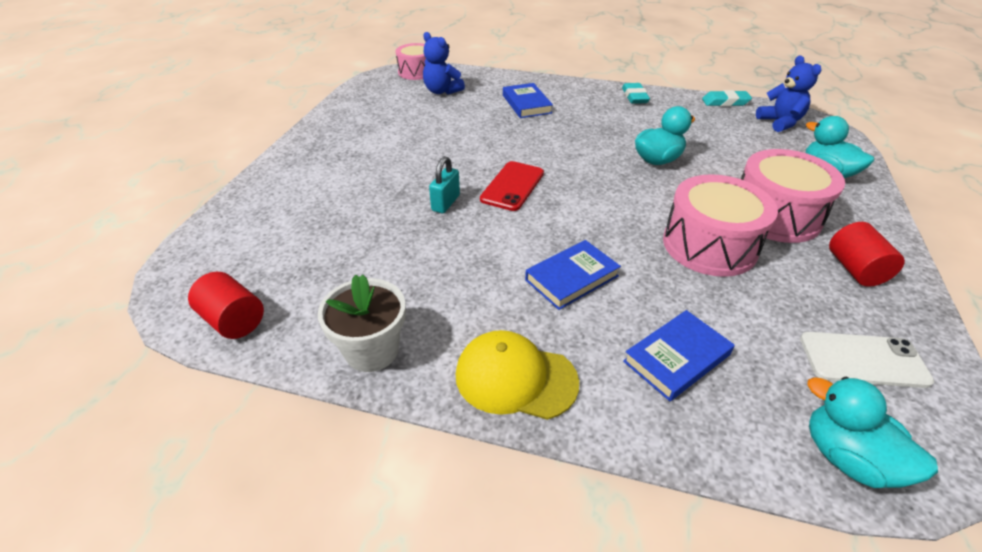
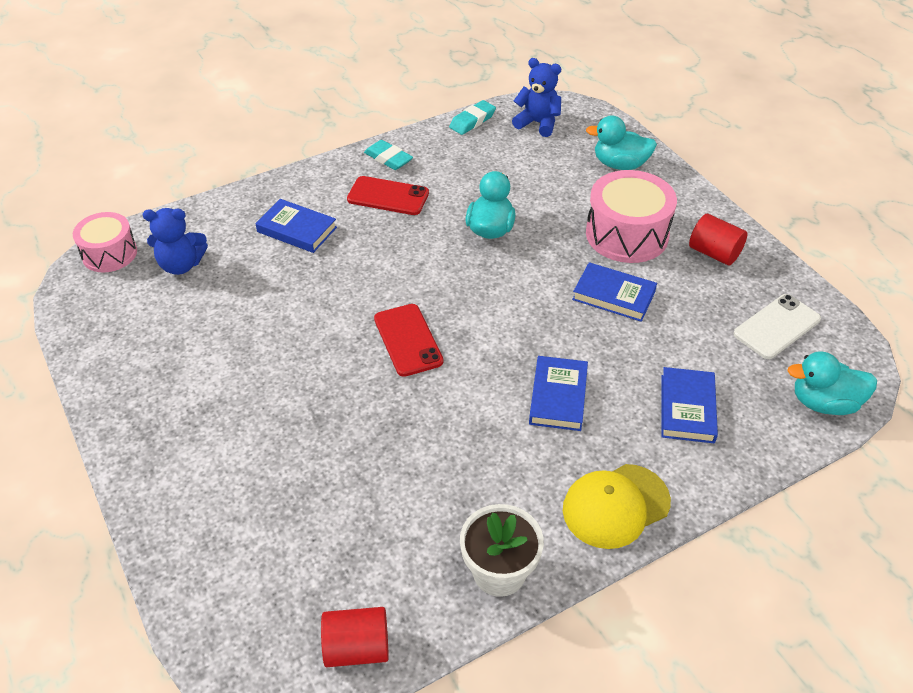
camera: 45 degrees left, 5 degrees up
turquoise padlock [429,156,460,213] -> none
pink drum [663,174,778,277] -> blue book [572,262,657,322]
none -> red phone [347,176,429,215]

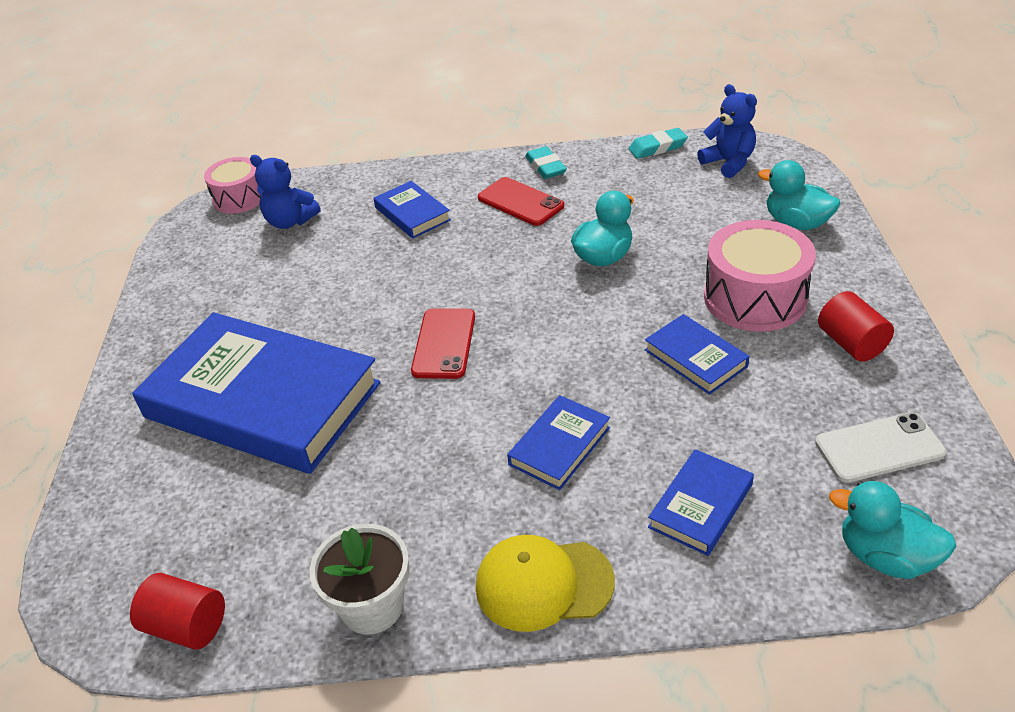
camera: 30 degrees right, 5 degrees down
none -> blue book [132,312,381,474]

